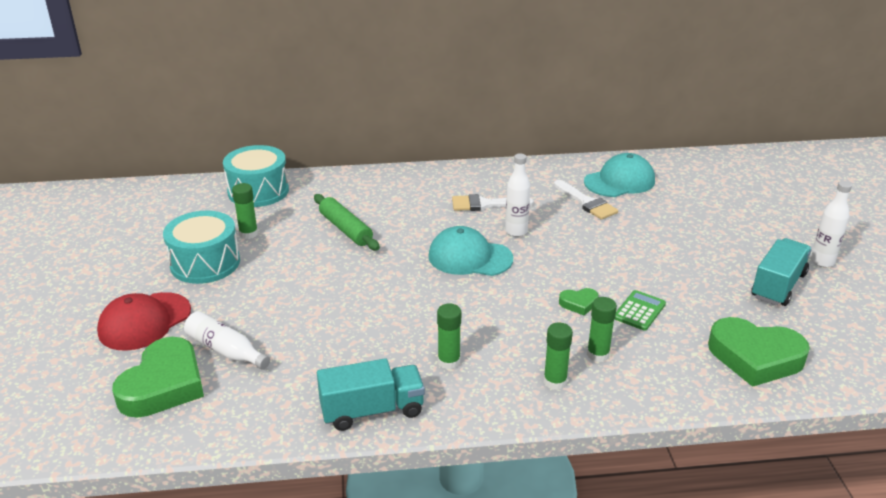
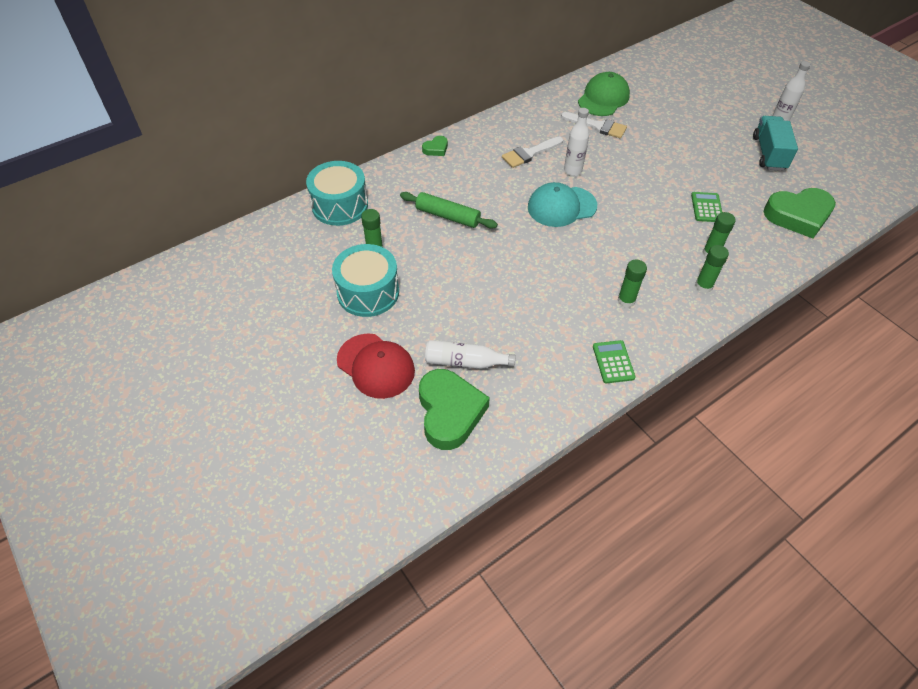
camera: 30 degrees left, 20 degrees up
red cap [97,292,191,351] -> red cap turned 60 degrees counterclockwise [337,333,415,399]
turquoise truck [317,358,425,431] -> green calculator [593,340,636,383]
green heart [559,288,599,315] -> green heart moved to [422,136,448,156]
turquoise cap [584,153,655,197] -> green cap [578,72,630,116]

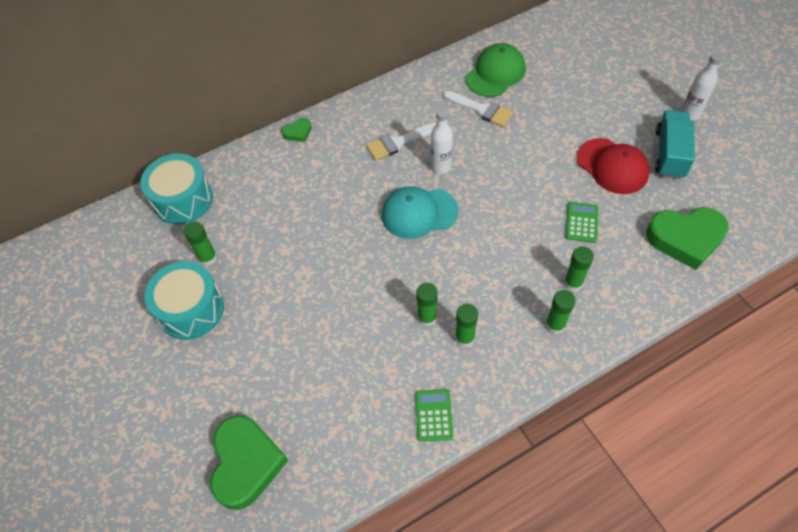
camera: 10 degrees right, 5 degrees up
red cap [337,333,415,399] -> red cap moved to [577,138,650,194]
green rolling pin [400,192,498,229] -> none
white bottle [425,340,516,369] -> none
none -> green glue stick [416,283,438,326]

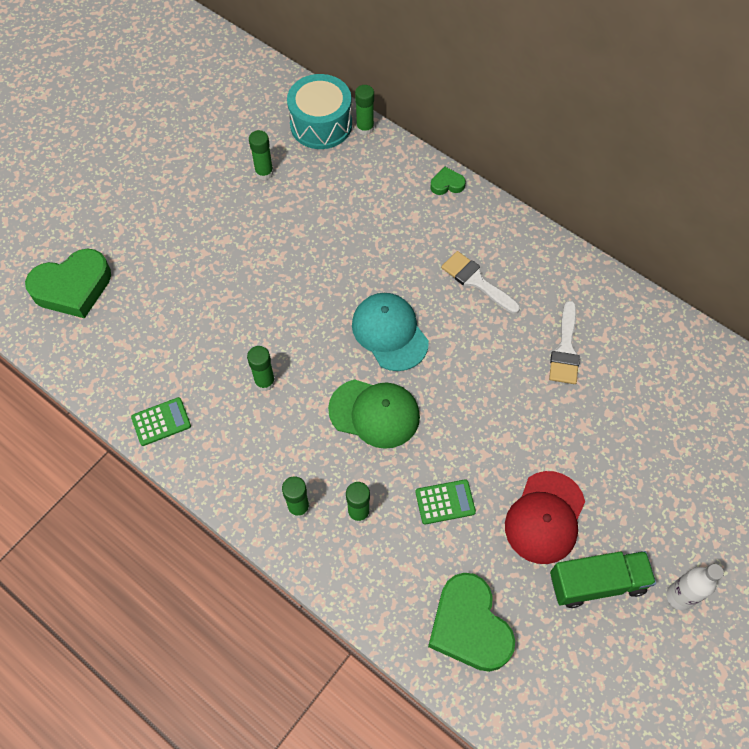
camera: 65 degrees right, 5 degrees up
turquoise drum [144,261,224,340] -> none
green heart [282,118,312,142] -> green heart turned 135 degrees clockwise [430,167,466,195]
white bottle [431,109,453,174] -> none
green glue stick [455,304,478,347] -> green glue stick moved to [355,85,374,135]
green cap [466,43,526,97] -> green cap moved to [328,379,420,449]
turquoise truck [655,110,695,179] -> green truck [550,551,656,608]

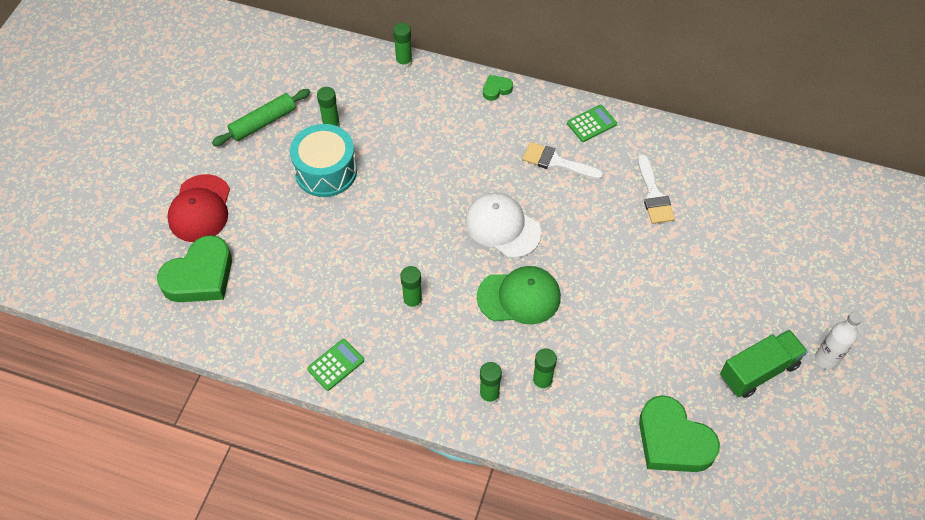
camera: 20 degrees left, 5 degrees down
turquoise drum [287,74,352,149] -> turquoise drum moved to [290,124,357,197]
turquoise cap [352,293,429,371] -> white cap [465,193,541,258]
green calculator [415,479,476,524] -> green calculator moved to [567,105,617,142]
red cap [505,471,585,564] -> red cap moved to [167,174,230,242]
none -> green rolling pin [212,89,310,146]

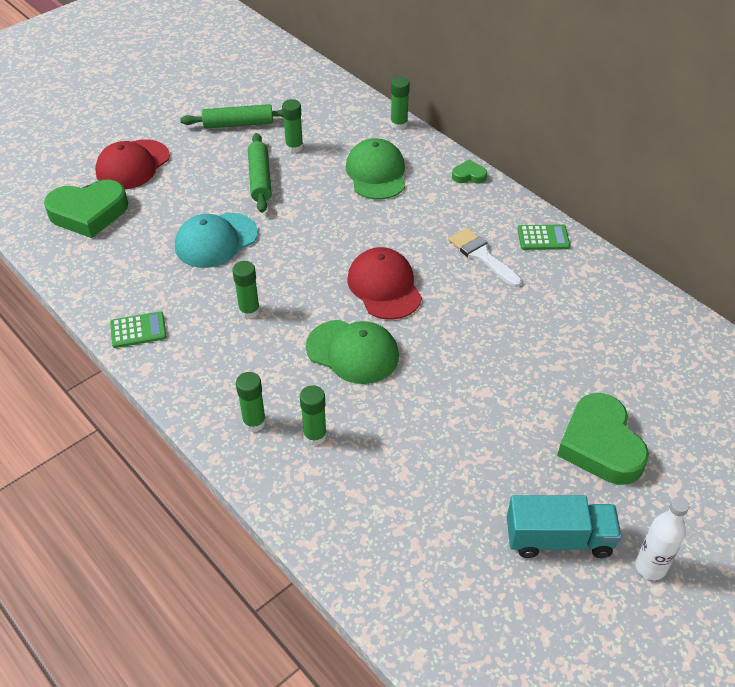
camera: 30 degrees right, 10 degrees down
turquoise drum [290,124,357,197] -> green rolling pin [248,133,271,213]
white cap [465,193,541,258] -> red cap [347,247,422,320]
white brush [638,154,675,224] -> none
green heart [639,395,720,472] -> green heart moved to [557,393,649,485]
green truck [720,330,808,398] -> turquoise truck [507,495,622,558]
none -> turquoise cap [175,213,258,268]
none -> green cap [346,138,405,200]

